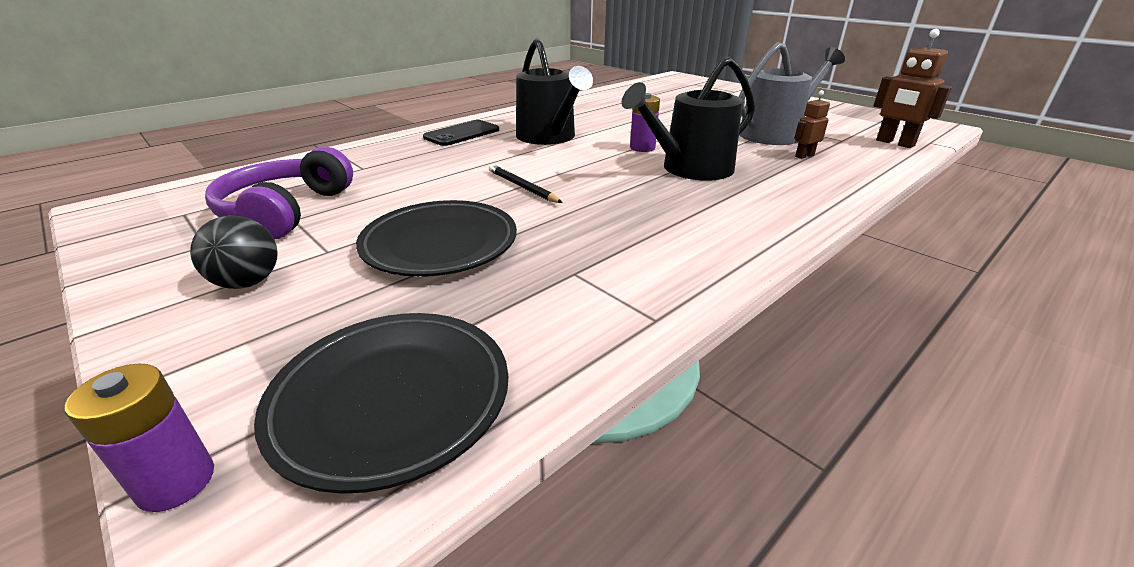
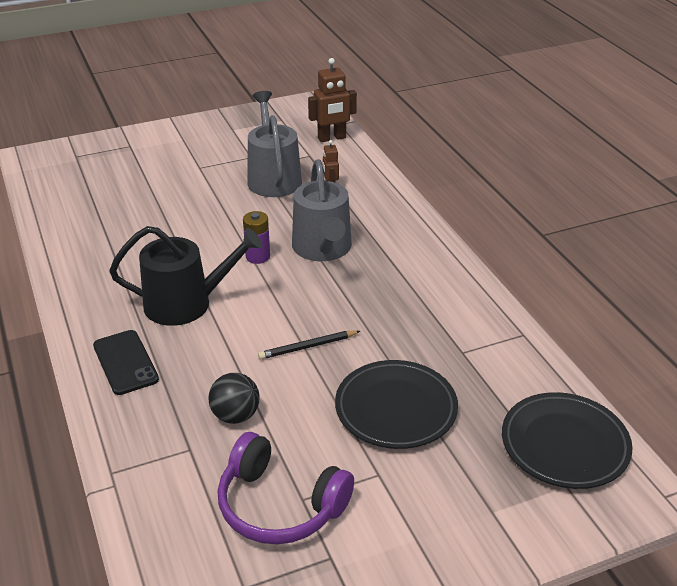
camera: 70 degrees left, 5 degrees up
purple battery [65,364,214,512] -> none
black ball [190,215,278,289] -> black ball moved to [209,373,260,424]
black watering can [621,57,755,181] -> grey watering can [292,159,352,261]

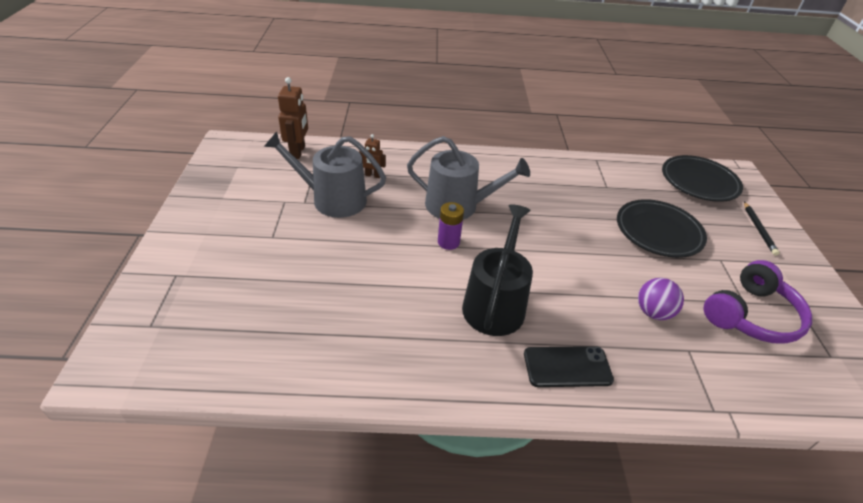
camera: 70 degrees left, 5 degrees up
black ball [209,373,260,424] -> purple ball [638,278,684,320]
black pencil [258,331,360,359] -> black pencil moved to [744,202,780,256]

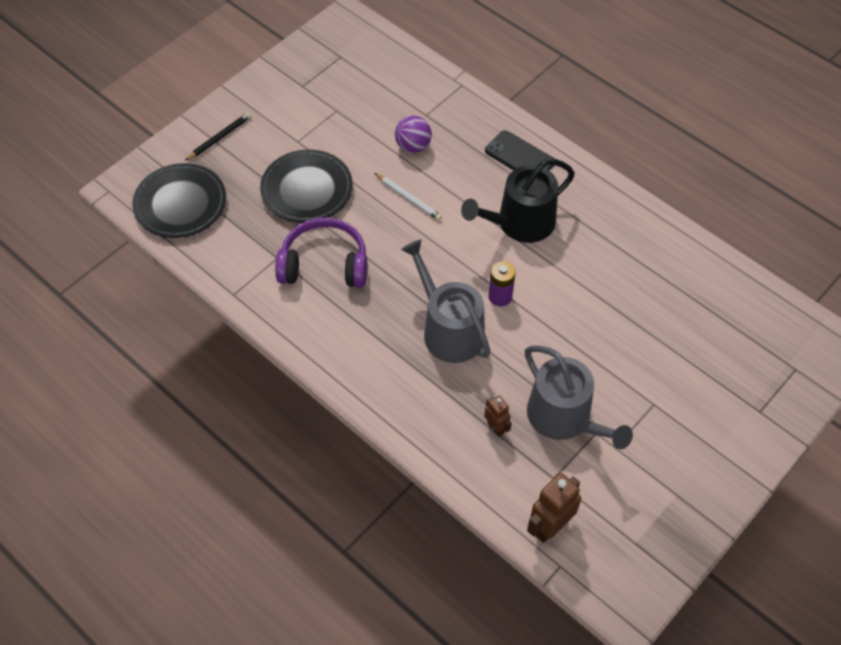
camera: 135 degrees left, 15 degrees up
purple headphones [704,260,812,344] -> purple headphones moved to [275,217,367,288]
none -> white pencil [375,173,442,221]

